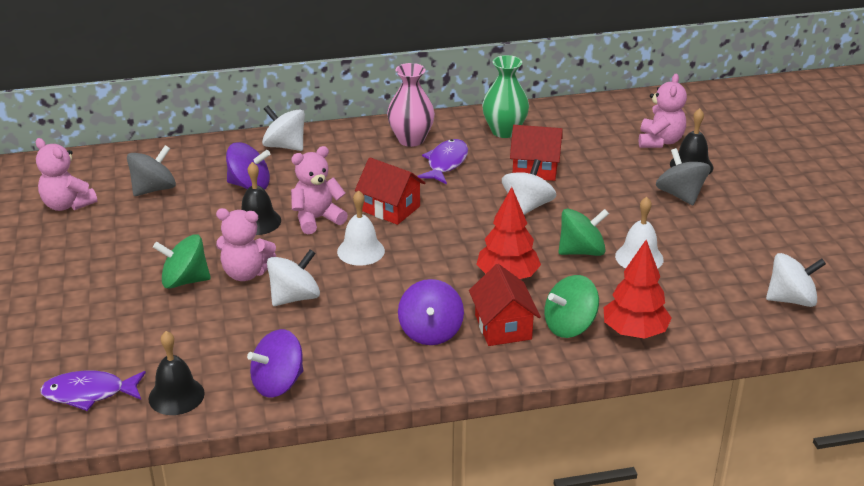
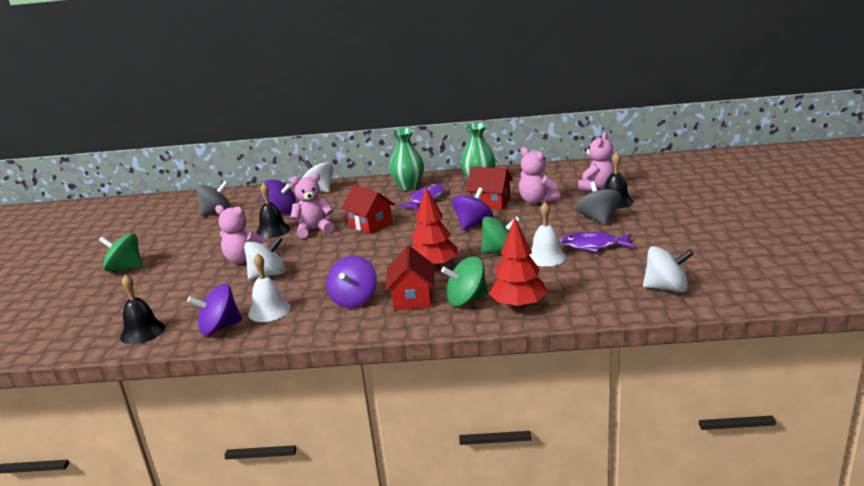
camera: 15 degrees right, 10 degrees down
pink teddy bear [36,138,97,211] -> pink teddy bear moved to [519,147,560,204]
purple fish [40,371,146,411] -> purple fish moved to [560,232,634,252]
green spinning top [153,234,211,289] -> green spinning top moved to [99,233,142,272]
white bell [337,190,385,266] -> white bell moved to [248,253,291,322]
pink vase [387,63,435,147] -> green vase [389,128,424,191]
white spinning top [502,159,557,215] -> purple spinning top [452,187,493,230]

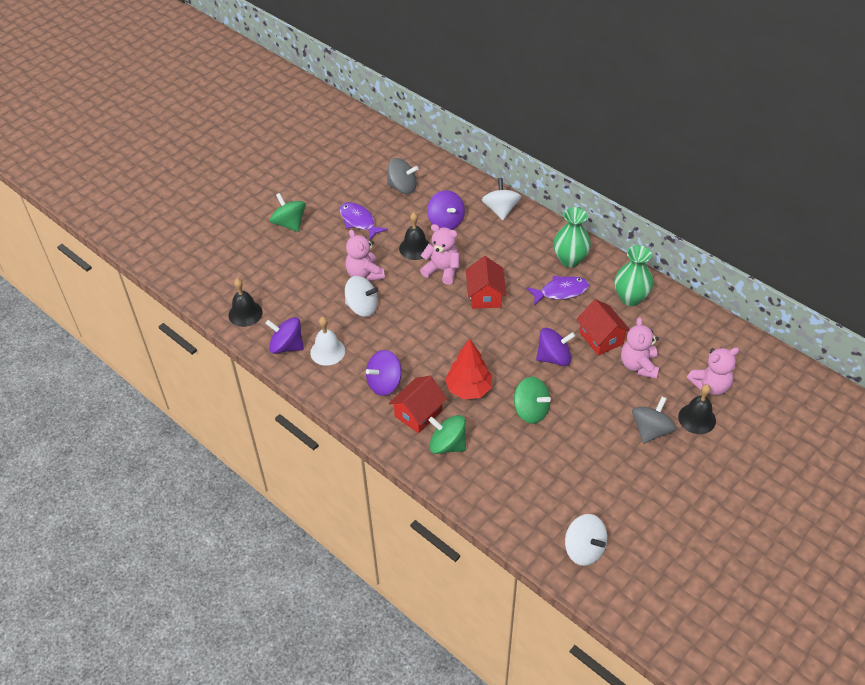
camera: 40 degrees right, 25 degrees up
red tree [489,218,548,310] -> none
white bell [529,202,566,267] -> none
purple fish [560,232,634,252] -> purple fish moved to [340,202,388,240]

